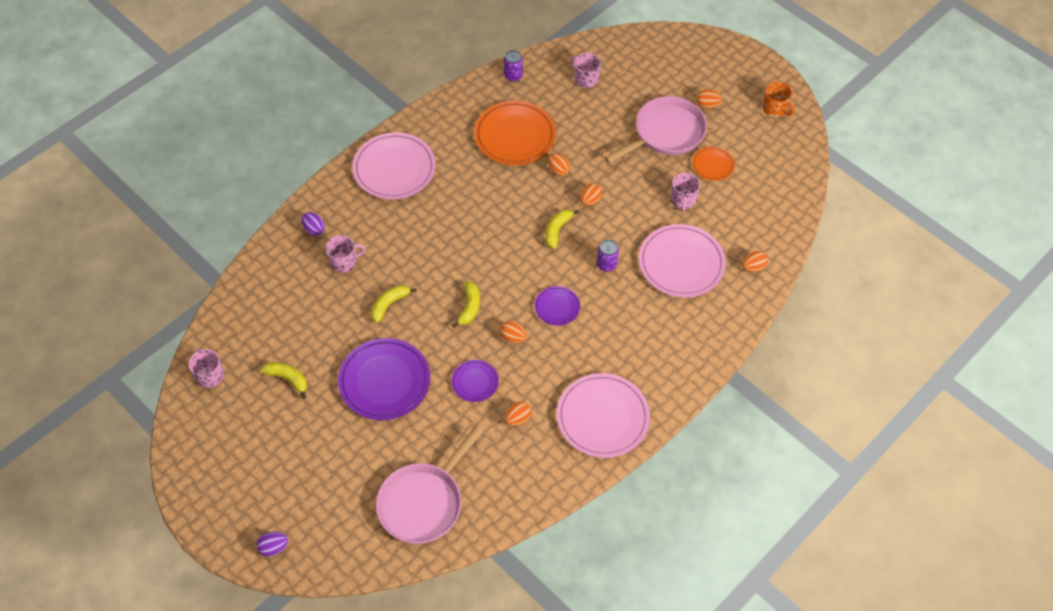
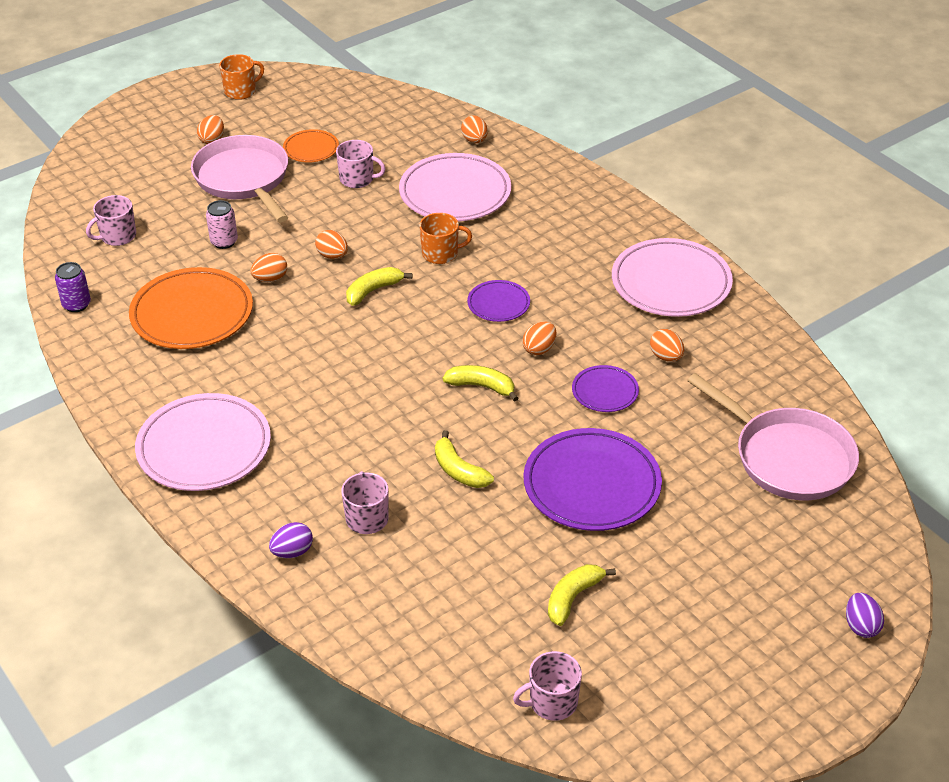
camera: 80 degrees left, 15 degrees down
yellow banana [545,209,579,249] -> yellow banana turned 105 degrees clockwise [346,267,412,306]
purple can [597,240,619,272] -> orange mug [419,213,472,264]
none -> pink can [206,200,238,249]

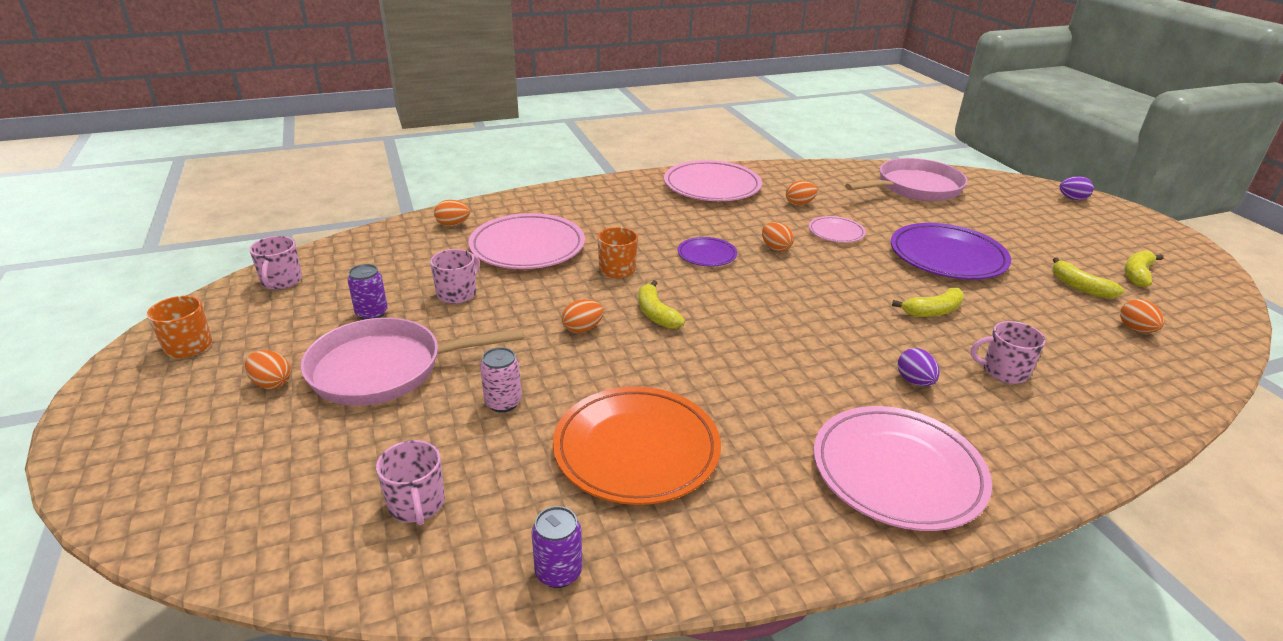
camera: 75 degrees left, 10 degrees down
orange egg [250,253,287,282] -> orange egg moved to [1120,299,1165,333]
purple egg [269,522,313,558] -> purple egg moved to [897,348,940,386]
orange plate [283,129,339,162] -> purple can [347,264,388,320]
yellow banana [443,365,518,402] -> yellow banana moved to [1124,250,1163,287]
pink mug [513,651,582,721] -> pink mug moved to [249,236,302,290]
purple plate [572,365,639,412] -> pink plate [809,216,866,242]

